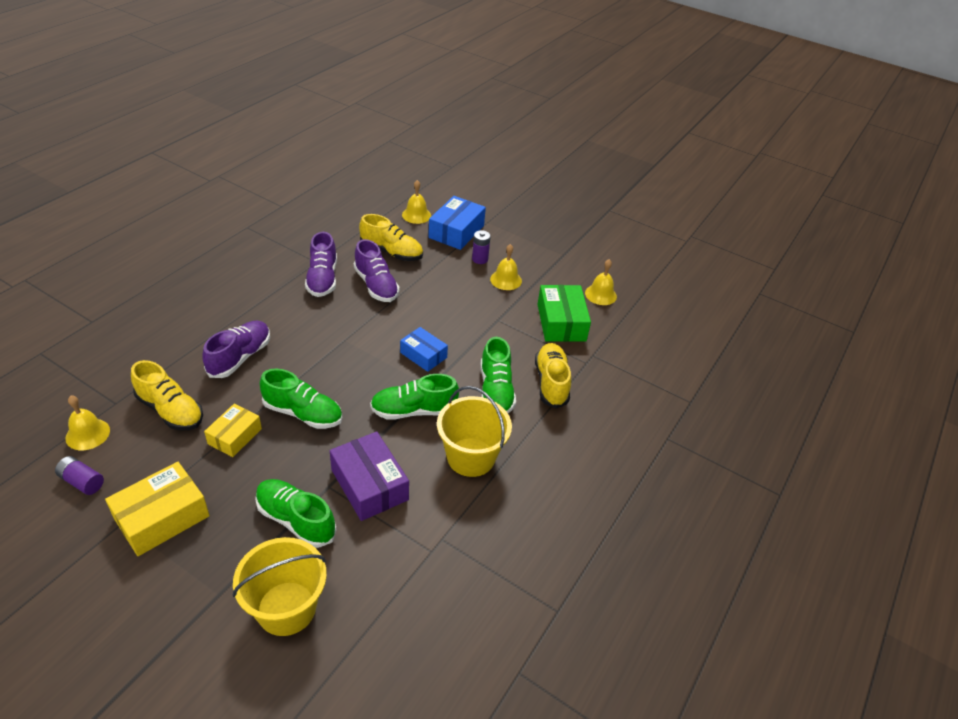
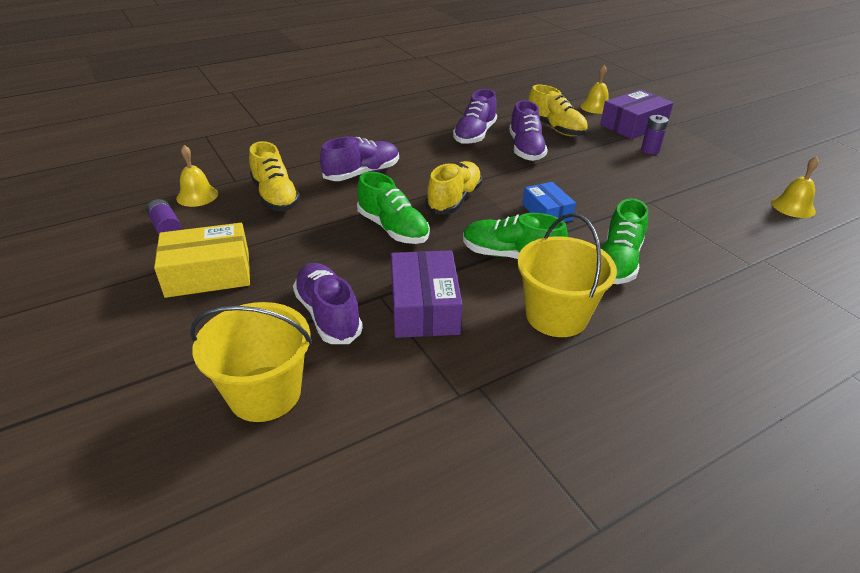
camera: 30 degrees right, 5 degrees down
yellow box [204,404,262,457] -> none
green shoe [255,479,337,548] -> purple shoe [293,263,363,344]
blue box [428,196,486,250] -> purple box [600,90,673,139]
yellow bell [490,244,522,290] -> none
yellow shoe [535,343,571,408] -> yellow shoe moved to [425,161,482,214]
green box [537,285,591,342] -> none

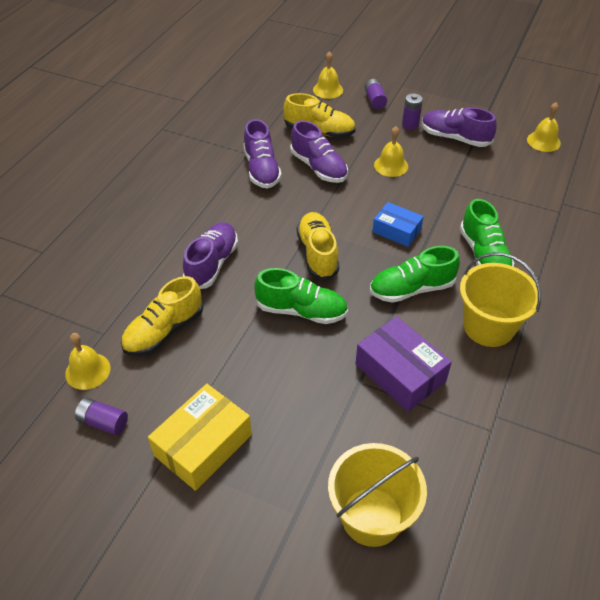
camera: 35 degrees left, 10 degrees up
yellow shoe [249,141,300,211] -> yellow shoe turned 105 degrees clockwise [121,276,203,356]
purple shoe [293,263,363,344] -> purple shoe moved to [422,107,497,147]
purple box [600,90,673,139] -> purple battery [365,79,387,109]
none -> yellow bell [374,126,408,177]

